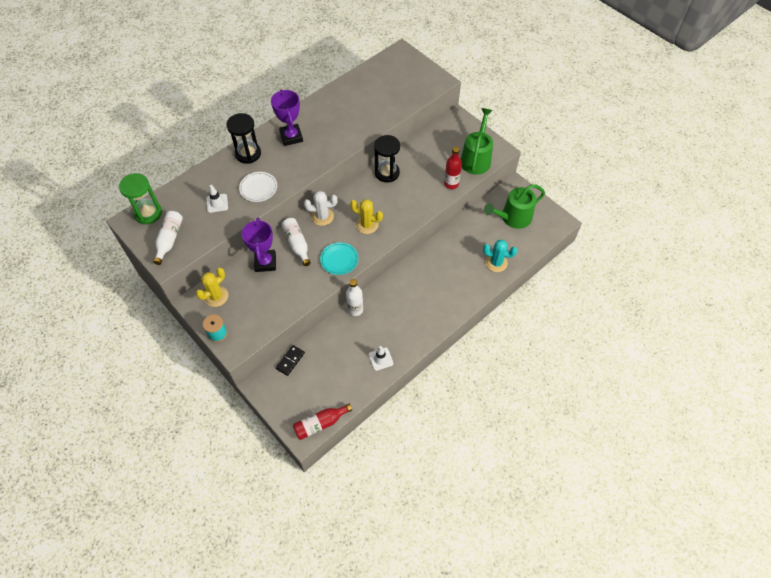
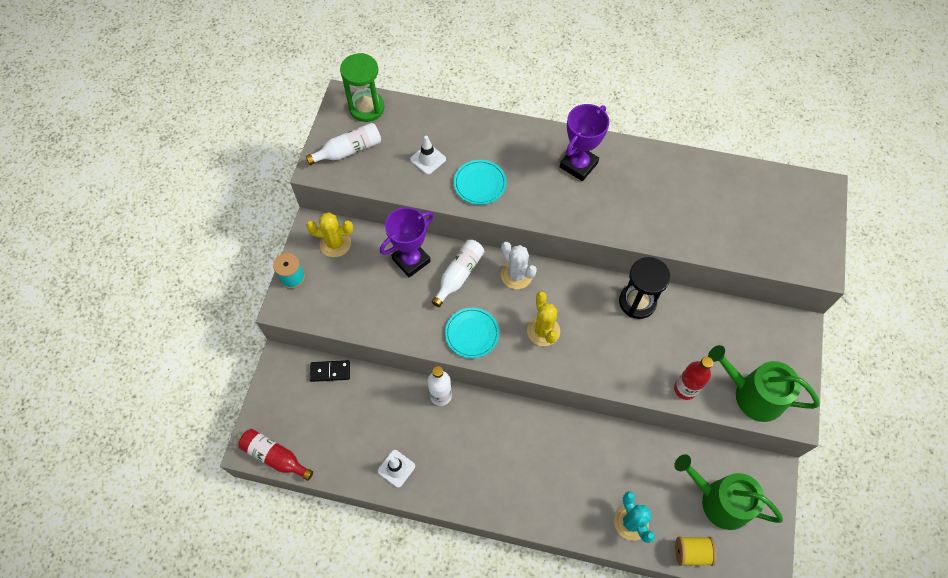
camera: 55 degrees right, 5 degrees up
black hourglass [226,113,261,164] -> none
white plate [239,172,277,202] -> turquoise plate [454,160,507,205]
green watering can [461,108,493,175] -> green watering can turned 135 degrees counterclockwise [708,345,820,422]
none -> yellow spool [675,536,717,566]

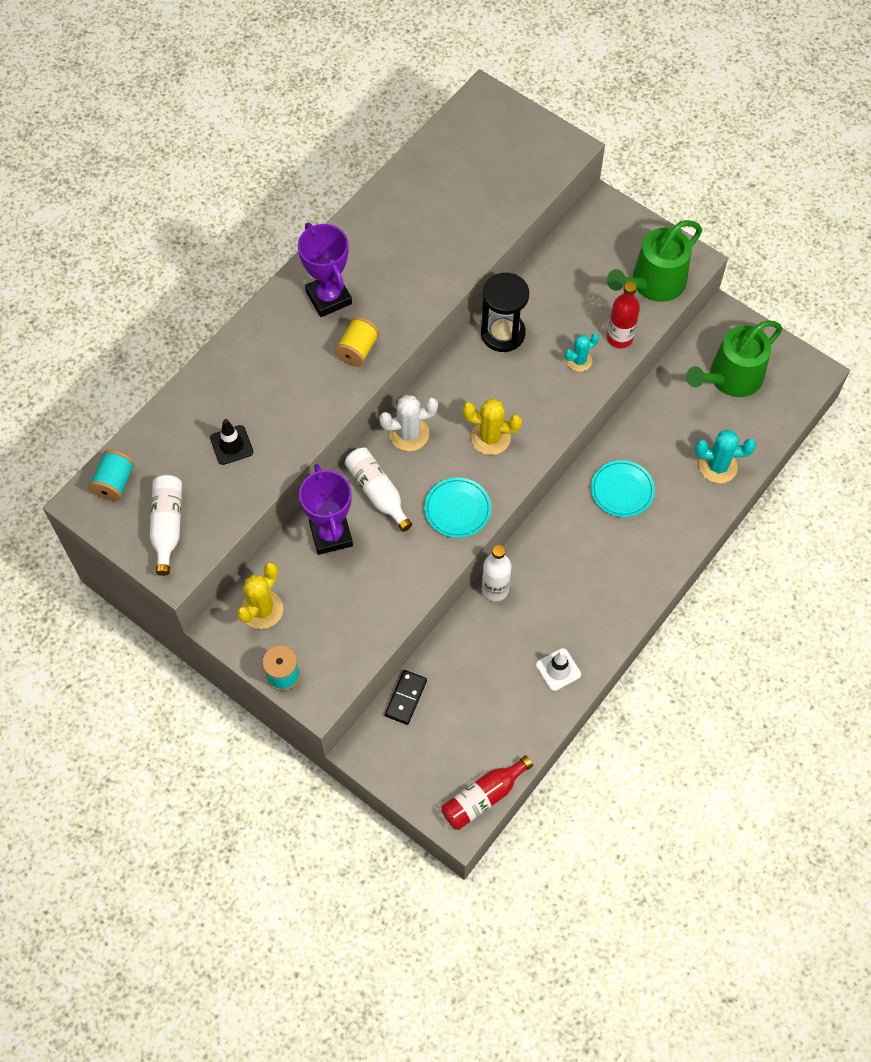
camera: 65 degrees left, 0 degrees up
green hourglass [340,53,384,122] -> turquoise spool [89,450,135,501]
white traffic cone [410,136,446,175] -> black traffic cone [210,419,253,465]
turquoise plate [454,160,507,205] -> turquoise plate moved to [591,460,655,517]
yellow spool [675,536,717,566] -> yellow spool moved to [335,317,380,367]
none -> turquoise cactus [565,333,599,372]

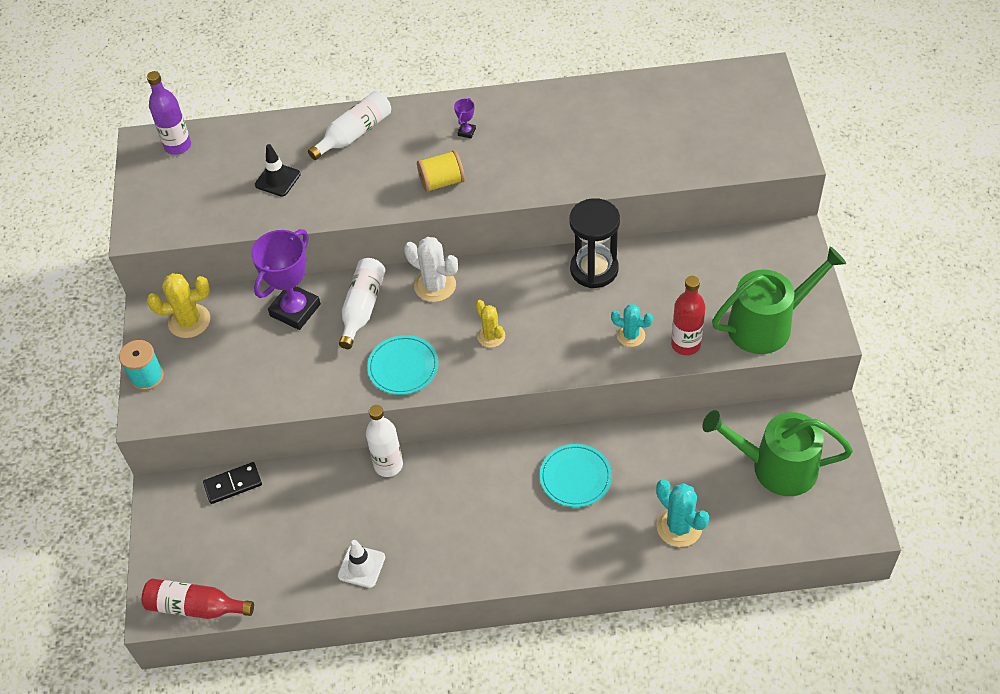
camera: 50 degrees right, 10 degrees down
turquoise spool [89,450,135,501] -> purple bottle [147,71,191,155]
white bottle [150,475,182,576] -> white bottle moved to [308,91,391,160]
purple trophy [298,223,352,317] -> purple trophy [454,98,476,138], size x0.40
yellow cactus [462,398,522,455] -> yellow cactus [476,300,505,348], size x0.65
green watering can [607,220,702,302] -> green watering can turned 150 degrees clockwise [712,247,846,354]

